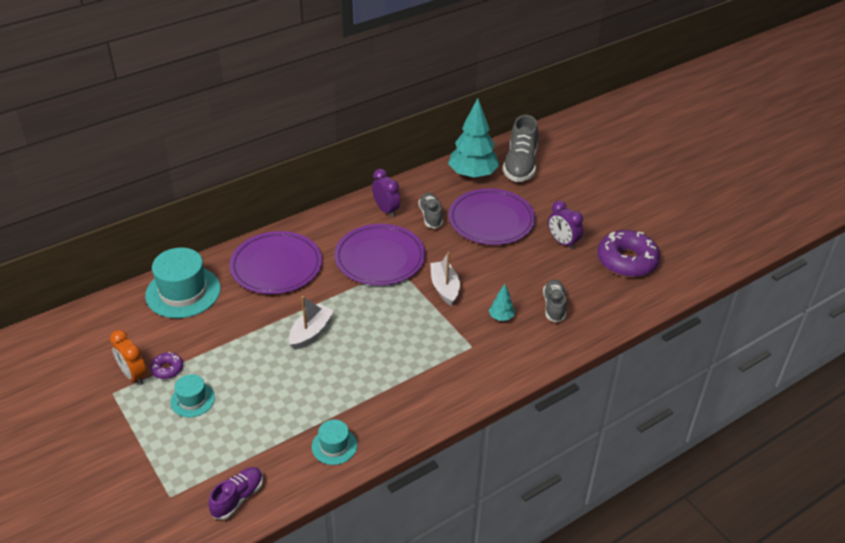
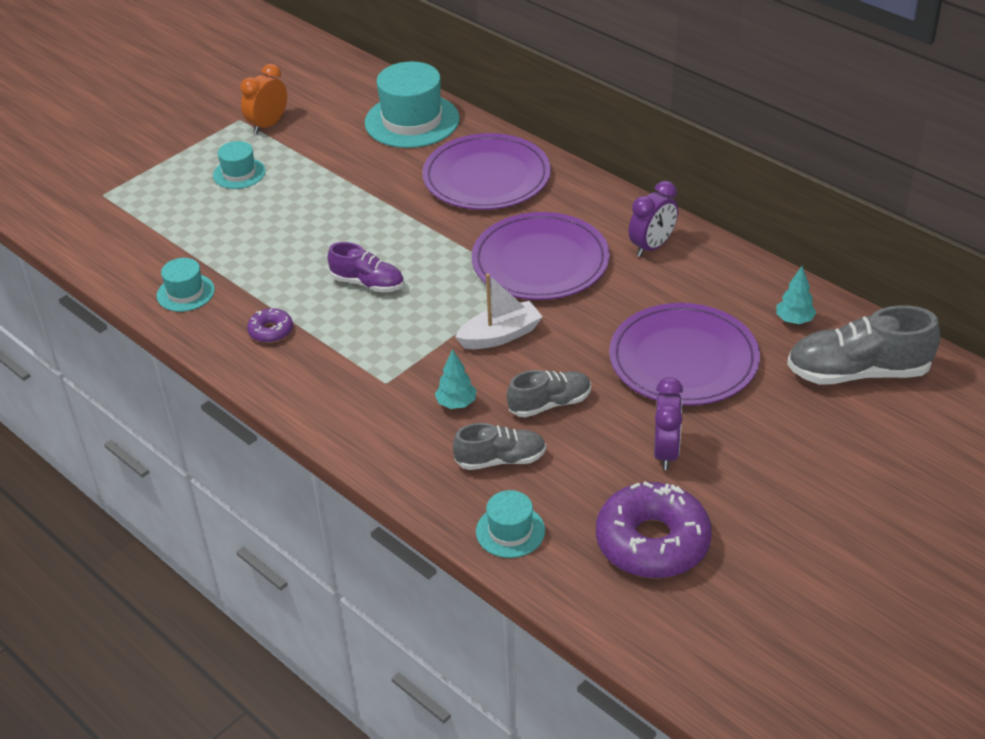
camera: 80 degrees right, 0 degrees up
purple donut [150,352,183,379] -> purple donut moved to [247,308,293,343]
purple shoe [208,467,263,520] -> purple shoe moved to [327,242,404,293]
white boat [289,296,334,350] -> none
grey shoe [418,193,443,229] -> grey shoe moved to [507,370,591,417]
turquoise tree [448,98,499,179] -> turquoise tree [776,266,817,324], size x0.44
purple clock [548,201,583,250] -> purple clock turned 150 degrees clockwise [654,377,683,470]
none -> turquoise hat [476,490,545,558]

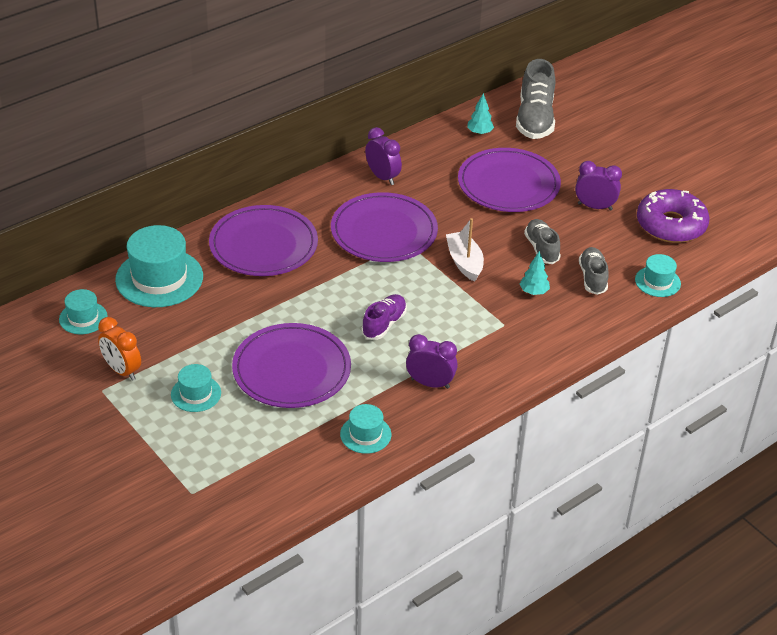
camera: 85 degrees left, 0 degrees up
purple donut [247,308,293,343] -> purple clock [406,334,458,389]
none -> turquoise hat [59,289,108,334]
none -> purple plate [232,323,351,408]

